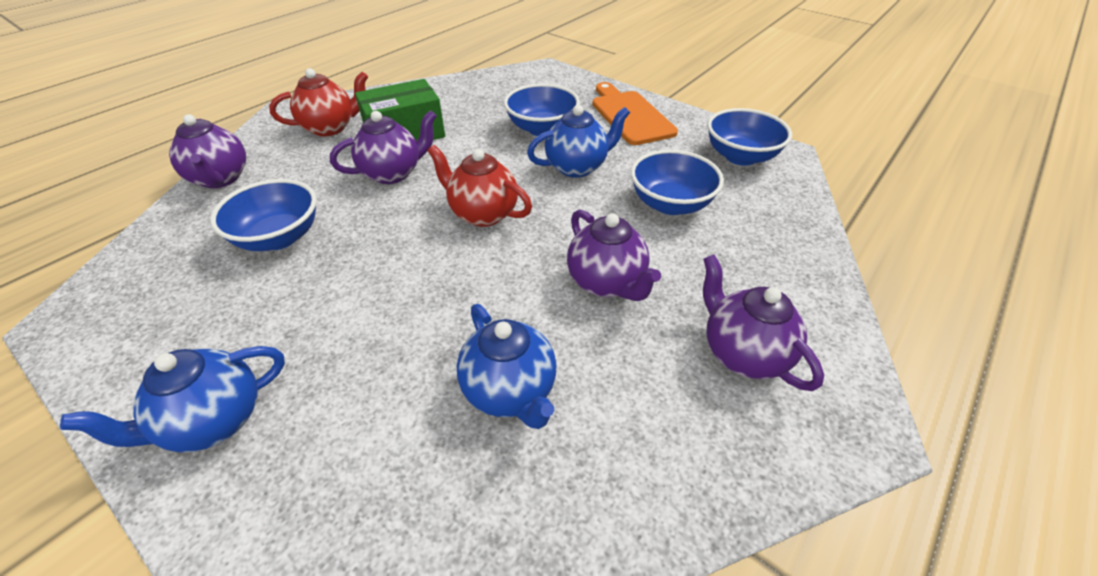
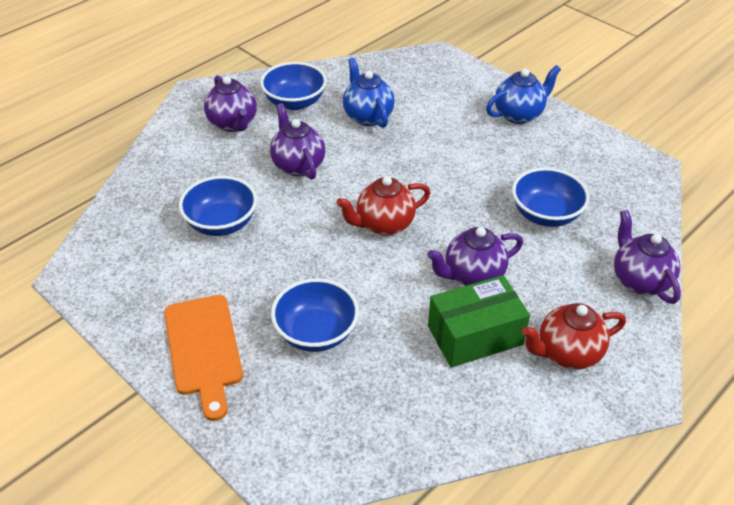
camera: 175 degrees left, 0 degrees up
red teapot [427,145,532,227] -> red teapot turned 120 degrees clockwise [337,176,431,236]
blue teapot [527,105,630,178] -> none
blue bowl [707,108,792,166] -> blue bowl moved to [260,62,327,110]

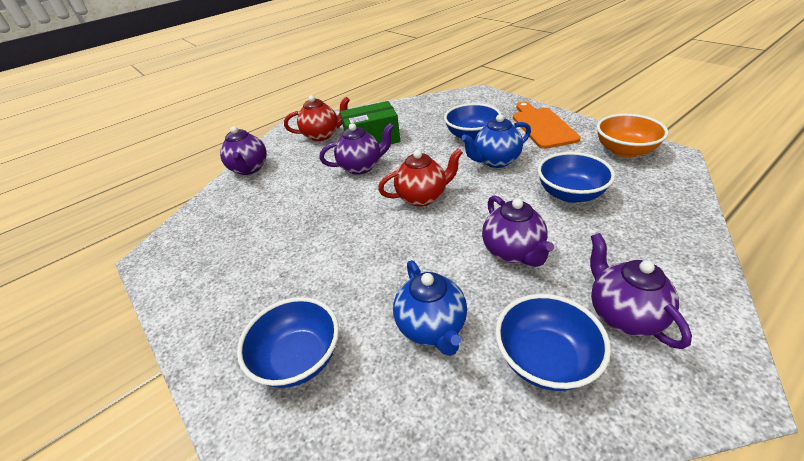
camera: 170 degrees left, 5 degrees down
blue teapot [486,65,561,124] -> blue teapot moved to [461,114,531,168]
blue bowl [512,167,590,227] -> blue bowl moved to [237,297,339,388]
none -> orange bowl [597,114,669,158]

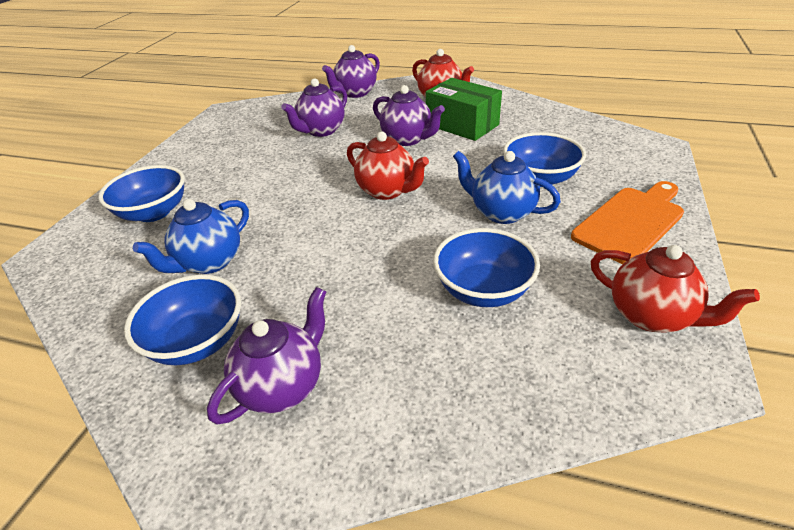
camera: 55 degrees right, 0 degrees up
purple teapot [482,195,554,267] -> purple teapot moved to [281,78,347,137]
orange bowl [597,114,669,158] -> red teapot [591,245,760,333]

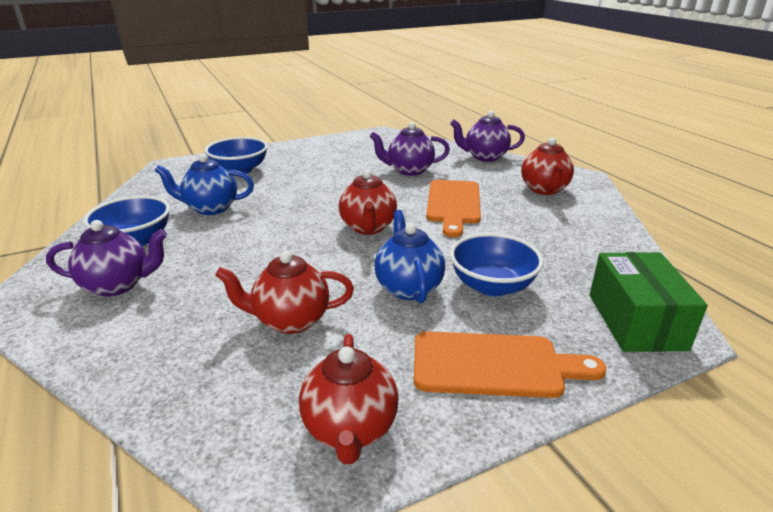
camera: 45 degrees right, 10 degrees down
purple teapot [373,85,445,146] -> orange cutting board [426,180,481,237]
green box [426,78,502,141] -> green box moved to [589,252,708,352]
blue bowl [433,228,540,307] -> red teapot [215,251,354,334]

